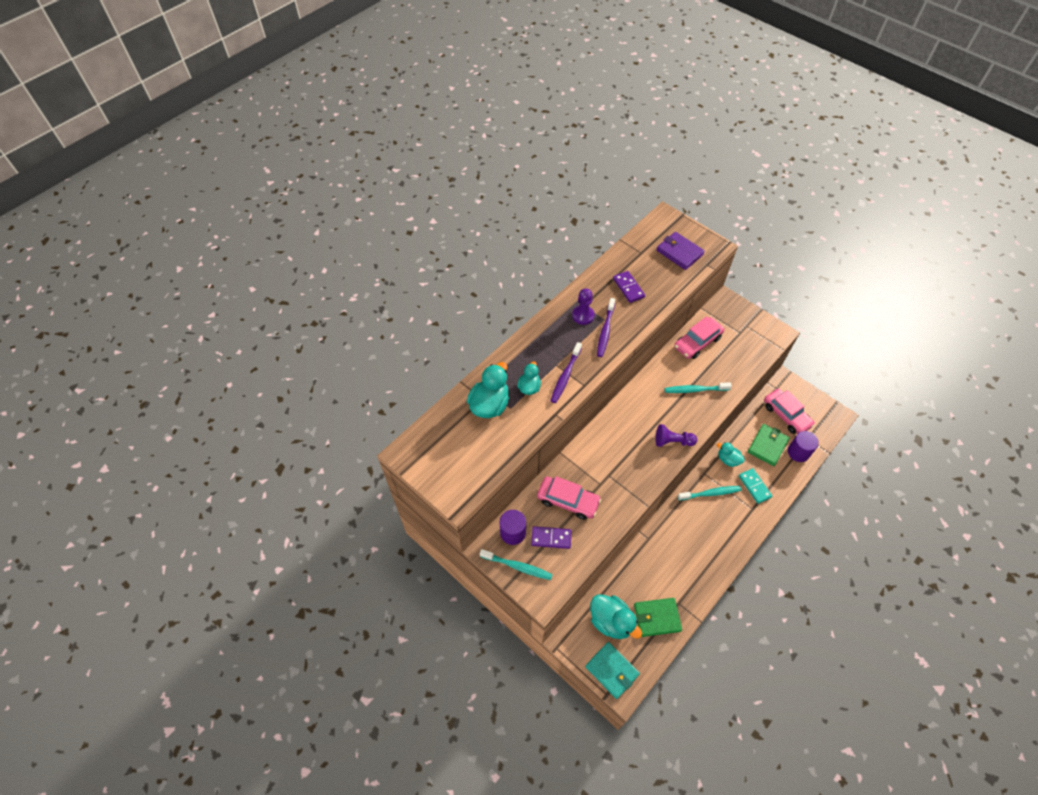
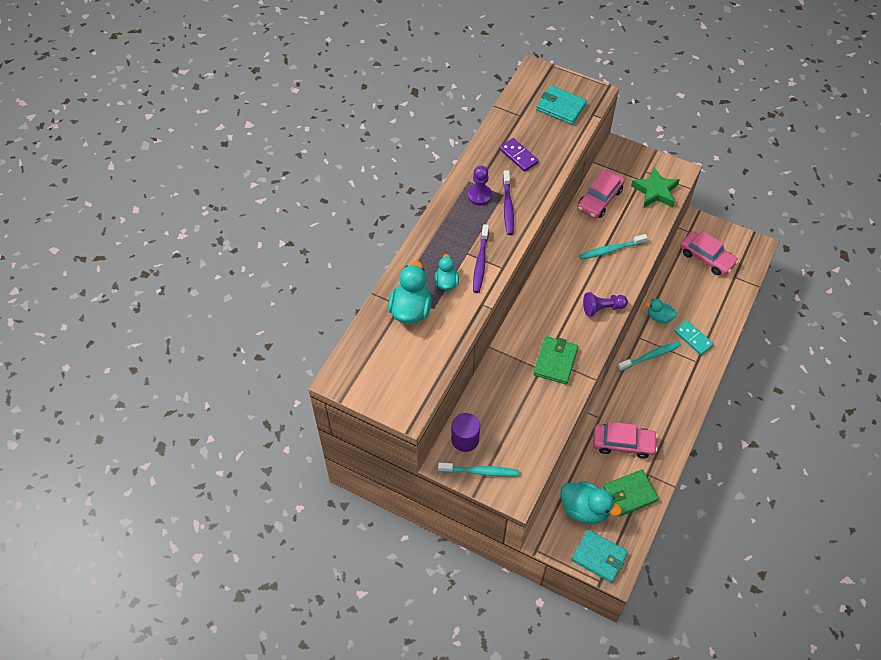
camera: 15 degrees left, 0 degrees up
purple domino [531,526,572,549] -> none
pink car [537,476,601,520] -> pink car moved to [593,422,658,459]
purple wallet [656,232,705,270] -> turquoise wallet [536,86,587,125]
green wallet [748,424,790,466] -> green wallet moved to [533,336,579,385]
purple cylinder [788,431,819,462] -> none
none -> green star [631,167,680,207]

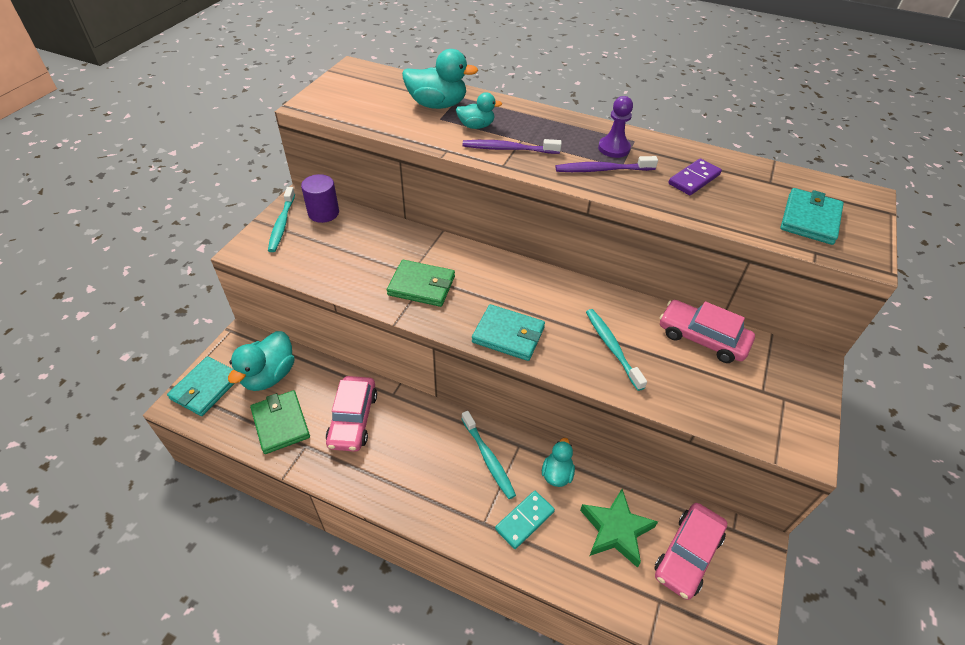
camera: 85 degrees right, 10 degrees down
purple pawn [583,292,628,317] -> turquoise wallet [472,304,545,361]
green star [631,167,680,207] -> green star moved to [580,489,658,568]

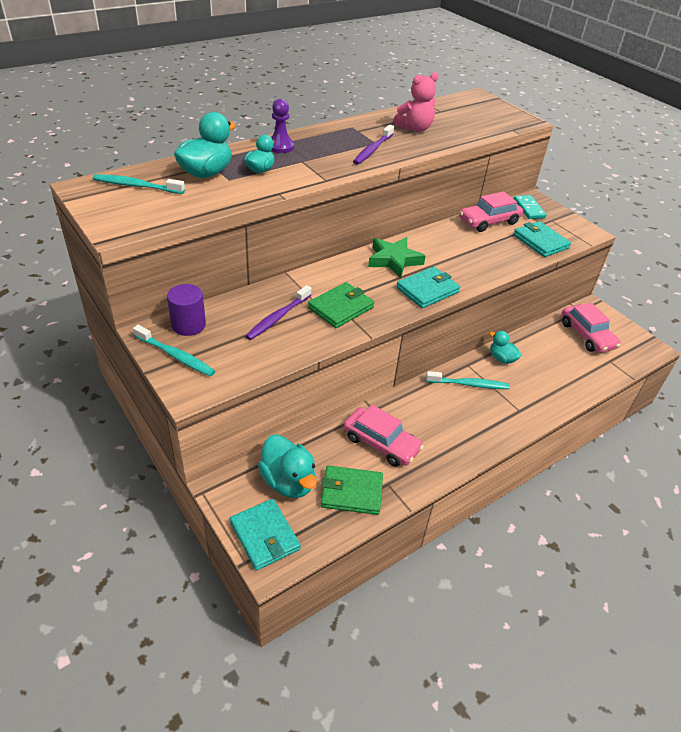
camera: 60 degrees left, 5 degrees down
purple toothbrush [462,139,562,154] -> purple toothbrush moved to [245,285,311,340]
turquoise domino [495,491,555,549] -> turquoise domino moved to [514,195,547,219]
green star [580,489,658,568] -> green star moved to [368,237,426,278]
turquoise toothbrush [586,309,647,391] -> turquoise toothbrush moved to [93,174,185,194]
purple pawn [598,96,633,158] -> purple pawn moved to [271,99,294,153]
purple domino [668,159,722,195] -> pink teddy bear [393,72,439,132]
turquoise wallet [780,188,844,245] -> turquoise wallet moved to [513,221,571,257]

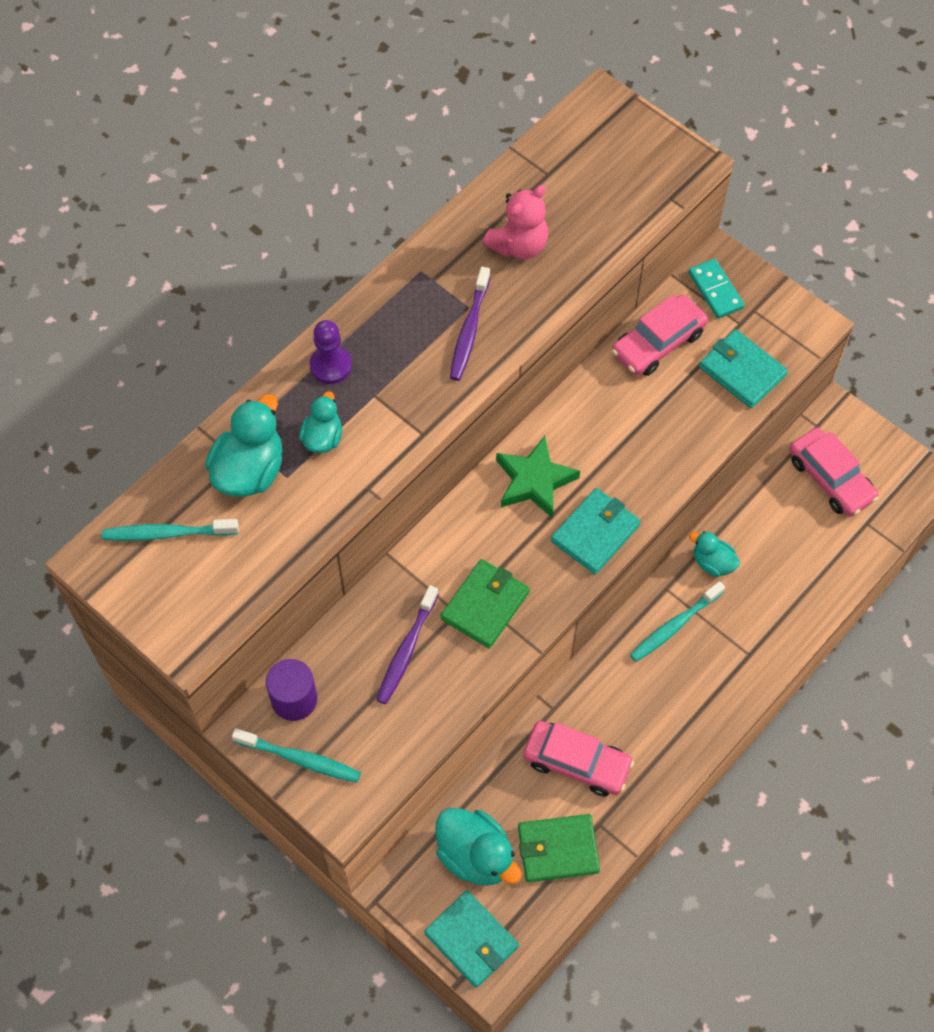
camera: 10 degrees left, 20 degrees up
turquoise toothbrush [426,371,510,389] -> turquoise toothbrush turned 150 degrees clockwise [630,581,725,662]

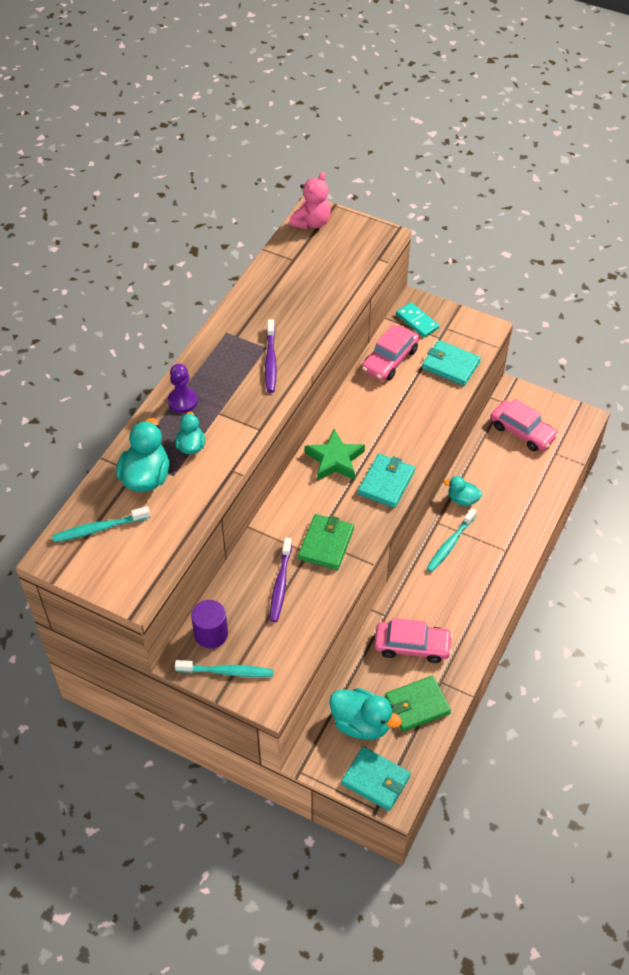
camera: 15 degrees left, 10 degrees down
pink teddy bear [483,185,548,259] -> pink teddy bear moved to [289,172,331,230]

